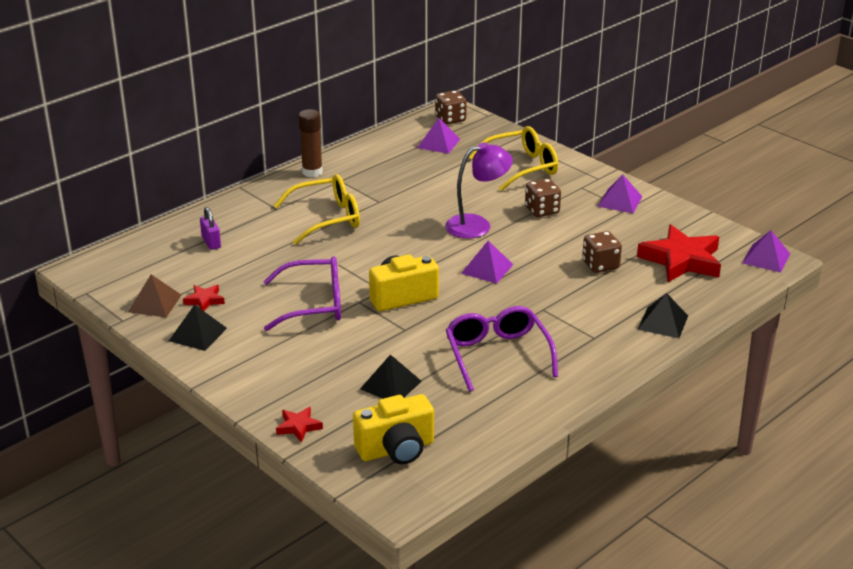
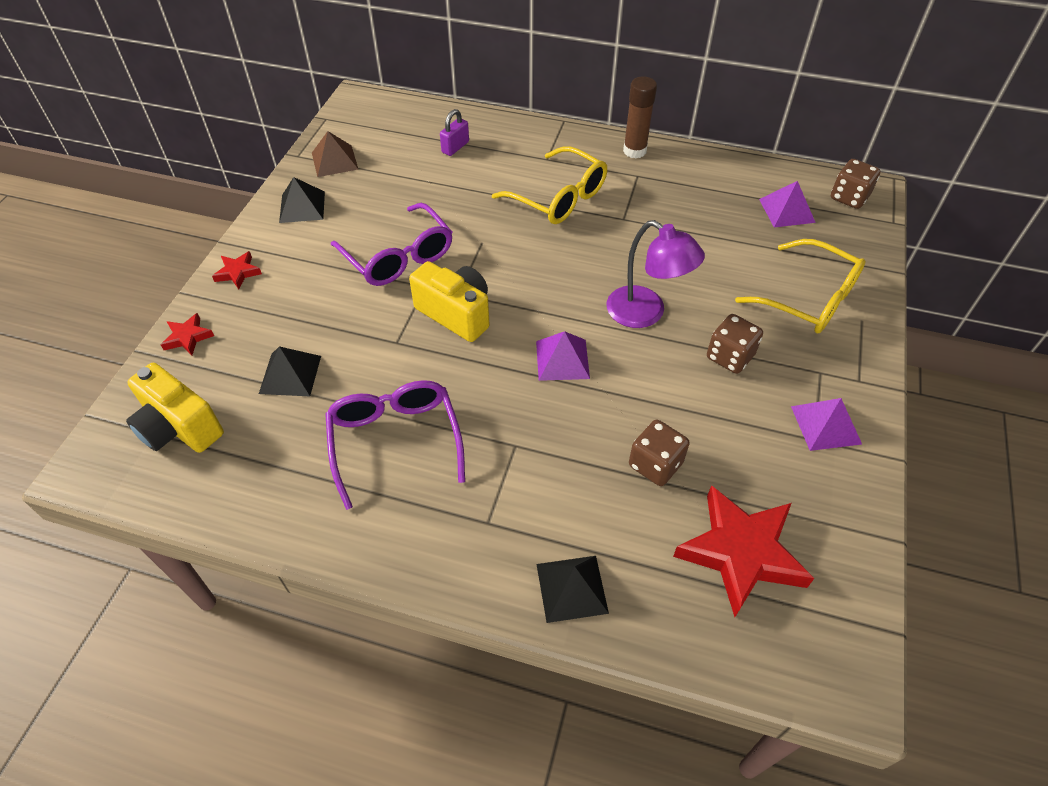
camera: 60 degrees right, 20 degrees up
red star [183,285,225,311] -> red star moved to [212,251,262,289]
purple glasses [446,306,558,392] -> purple glasses turned 60 degrees counterclockwise [325,380,465,510]
purple pyramid [742,230,790,273] -> none

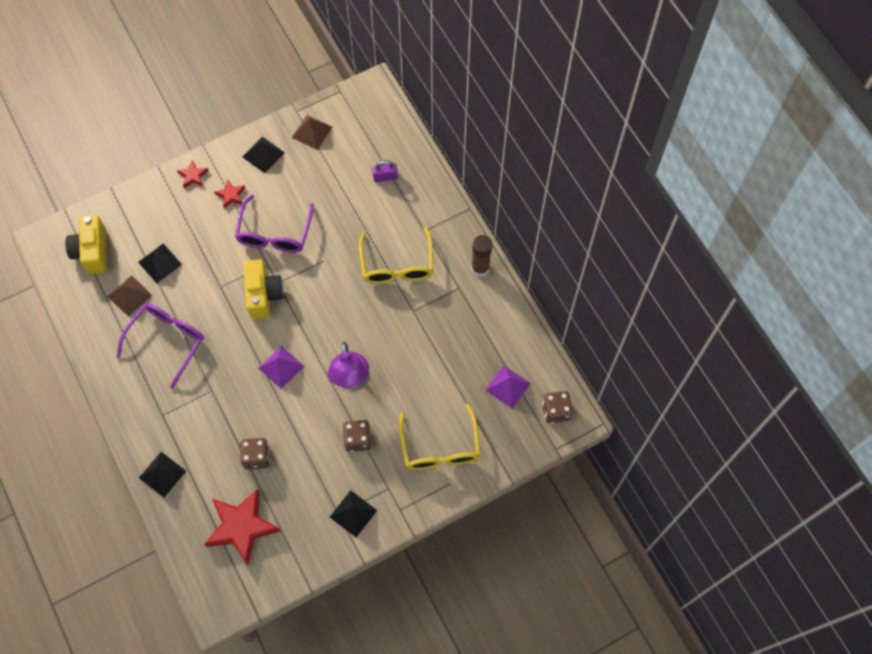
camera: 45 degrees right, 15 degrees up
red star [161,313,214,355] -> red star moved to [214,179,245,209]
purple pyramid [791,398,862,451] -> black pyramid [330,491,377,537]
none -> brown pyramid [107,275,152,317]

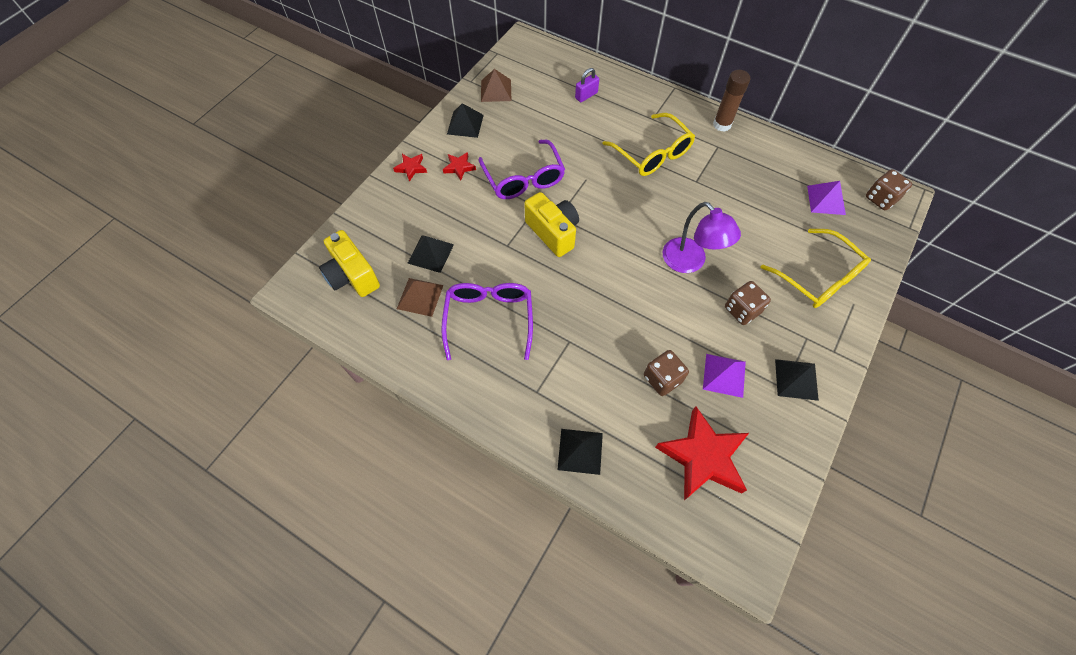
camera: 30 degrees left, 5 degrees down
purple pyramid [259,346,304,389] -> purple pyramid moved to [703,354,746,398]

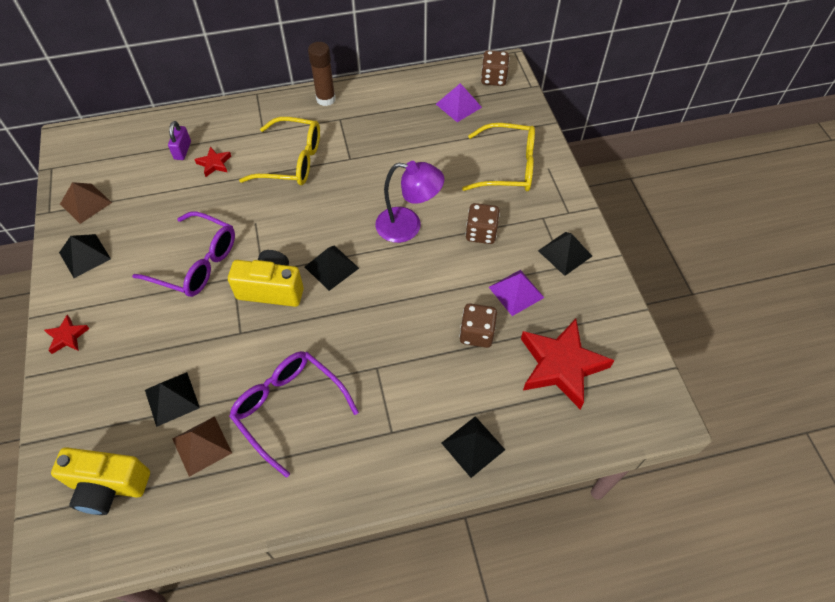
camera: 45 degrees left, 5 degrees down
red star [443,152,476,181] -> red star moved to [194,147,231,177]
none -> black pyramid [305,245,359,291]

